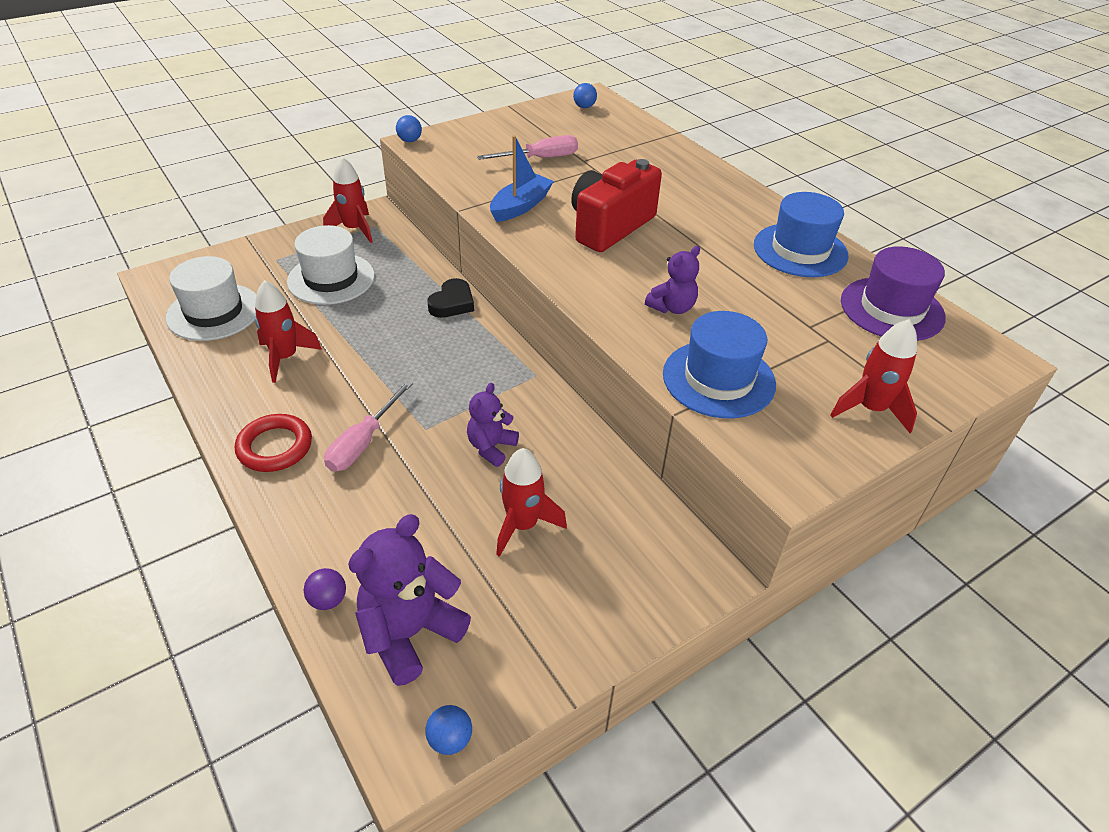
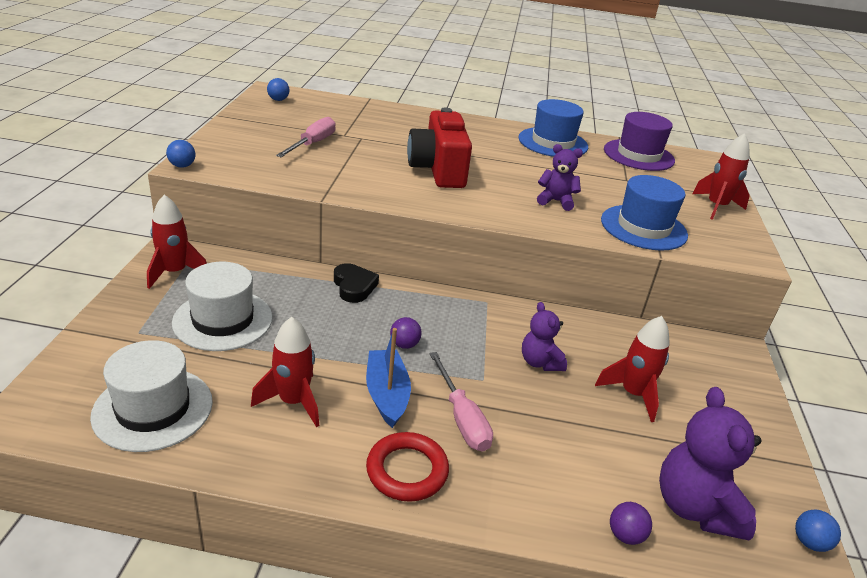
camera: 50 degrees left, 10 degrees down
blue boat [490,135,554,222] -> blue boat moved to [366,328,411,428]
purple teddy bear [645,246,700,314] -> purple teddy bear turned 75 degrees counterclockwise [537,144,583,211]
none -> purple ball [390,317,422,349]

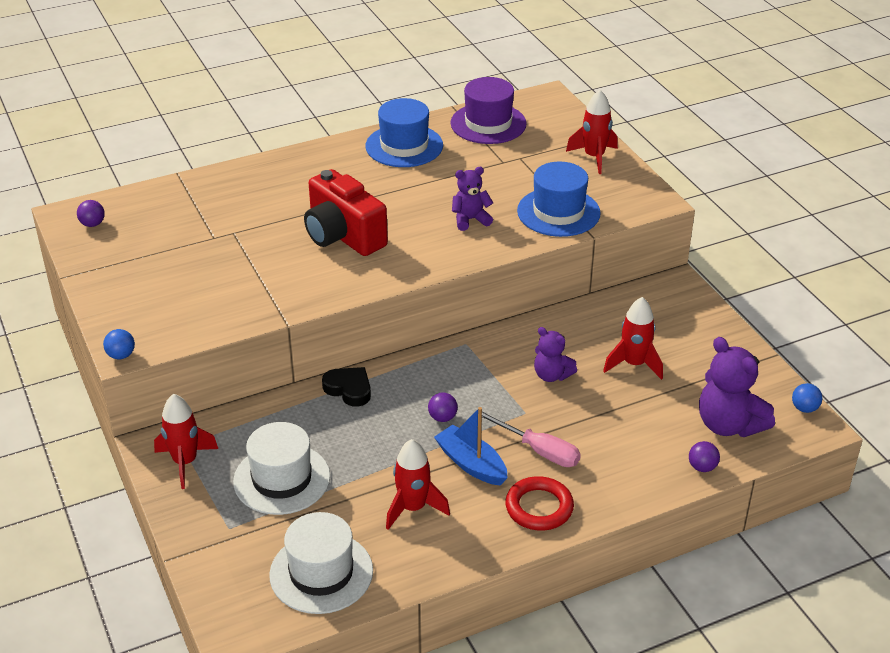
camera: 30 degrees left, 5 degrees up
blue ball [267,78,289,101] -> purple ball [77,200,105,227]
pink screwdriver [276,117,336,157] -> none

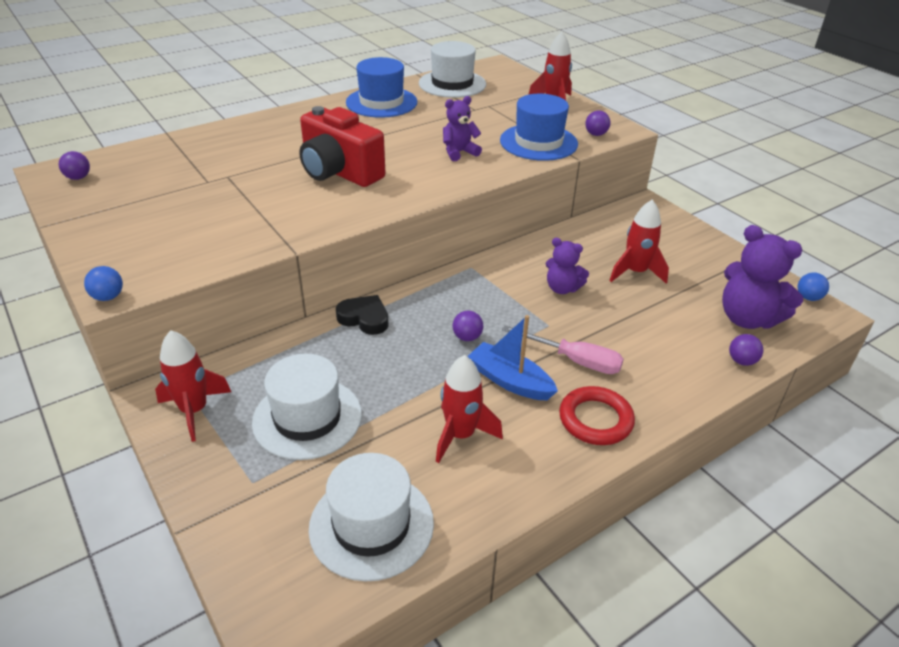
camera: 10 degrees left, 0 degrees up
purple hat [450,77,527,144] -> white hat [419,41,486,98]
none -> purple ball [585,111,610,136]

